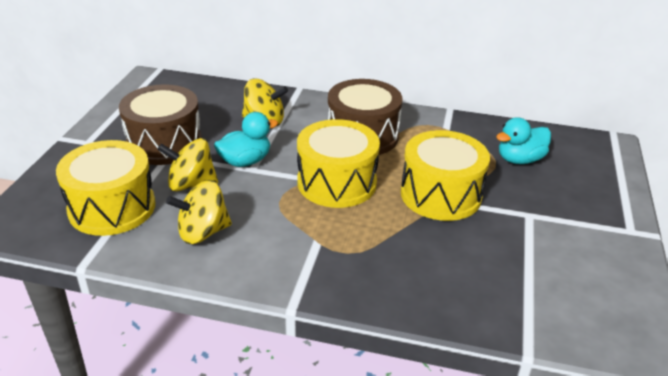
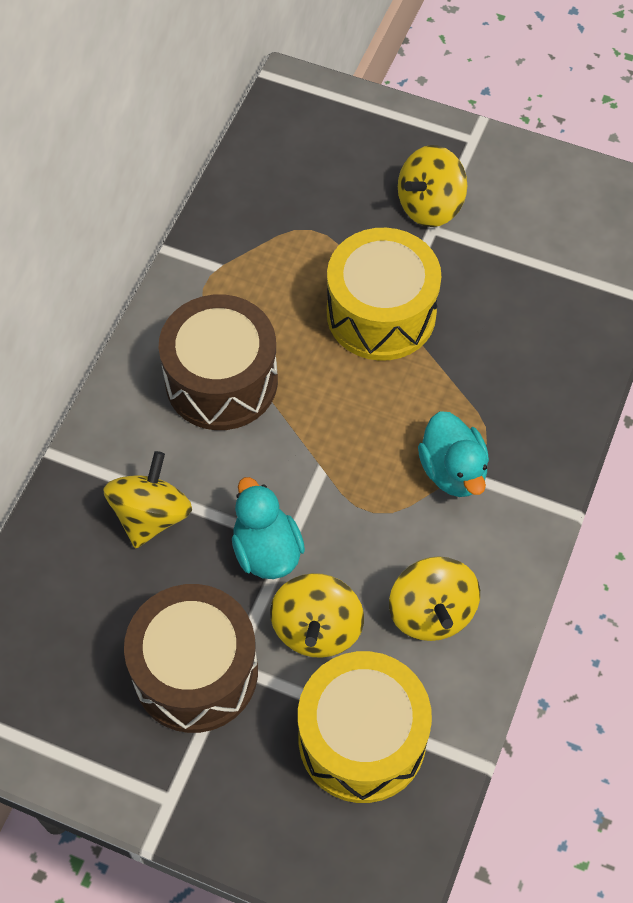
camera: 80 degrees left, 25 degrees up
yellow drum [297,119,380,208] -> none
turquoise duck [496,117,551,164] -> turquoise duck moved to [418,411,489,497]
none -> yellow spinning top [398,145,467,227]

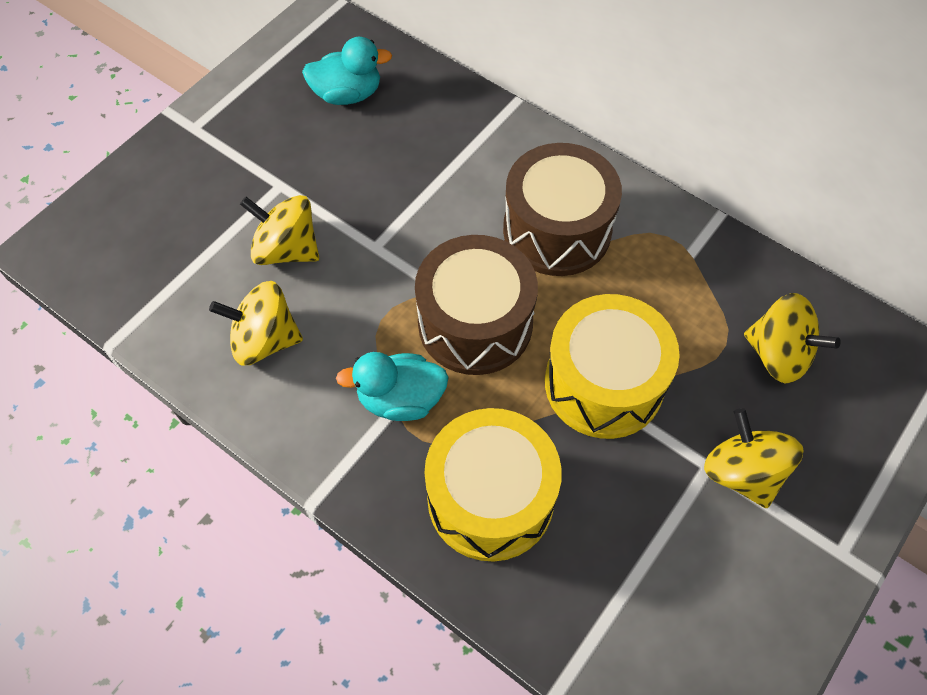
camera: 105 degrees right, 0 degrees up
yellow spinning top [103,451,192,548] -> yellow spinning top moved to [744,293,841,383]
brown drum [124,584,258,733] -> brown drum moved to [415,235,538,375]
turquoise duck [232,477,305,579] -> turquoise duck moved to [302,37,392,105]
yellow drum [298,651,432,803] -> yellow drum moved to [424,408,562,561]

